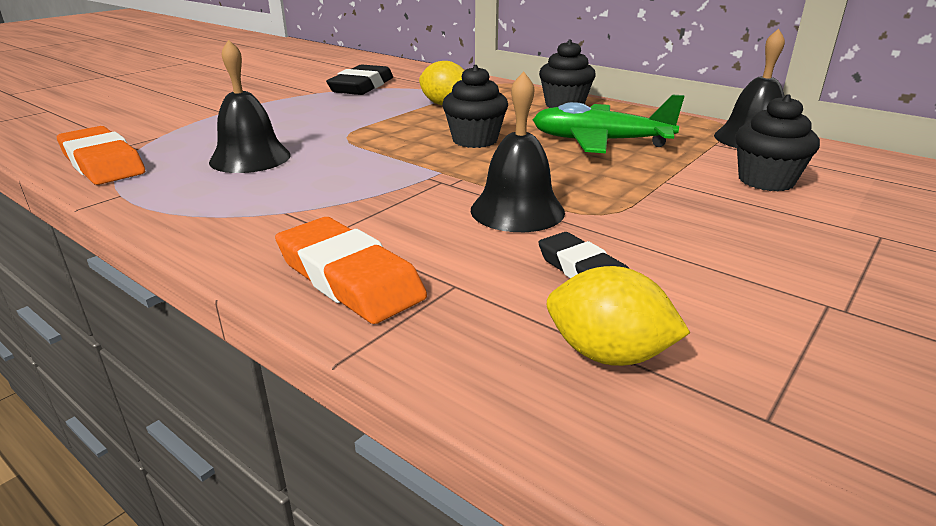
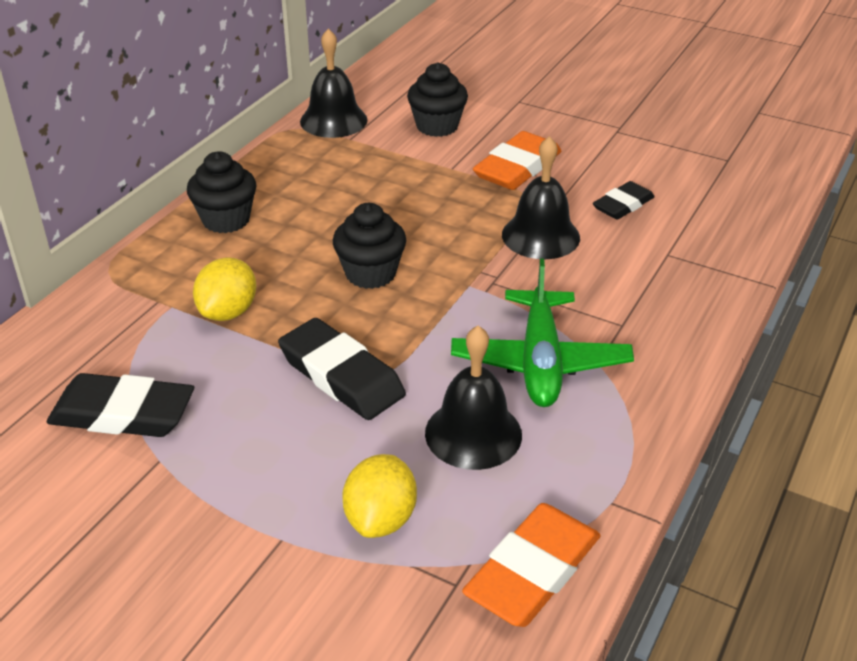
camera: 100 degrees left, 10 degrees up
orange eraser [275,217,427,324] -> orange eraser moved to [473,131,561,190]
green plane [533,94,684,153] -> green plane moved to [451,259,634,407]
yellow lemon [547,266,690,366] -> yellow lemon moved to [342,454,417,538]
none -> black eraser [278,318,406,420]

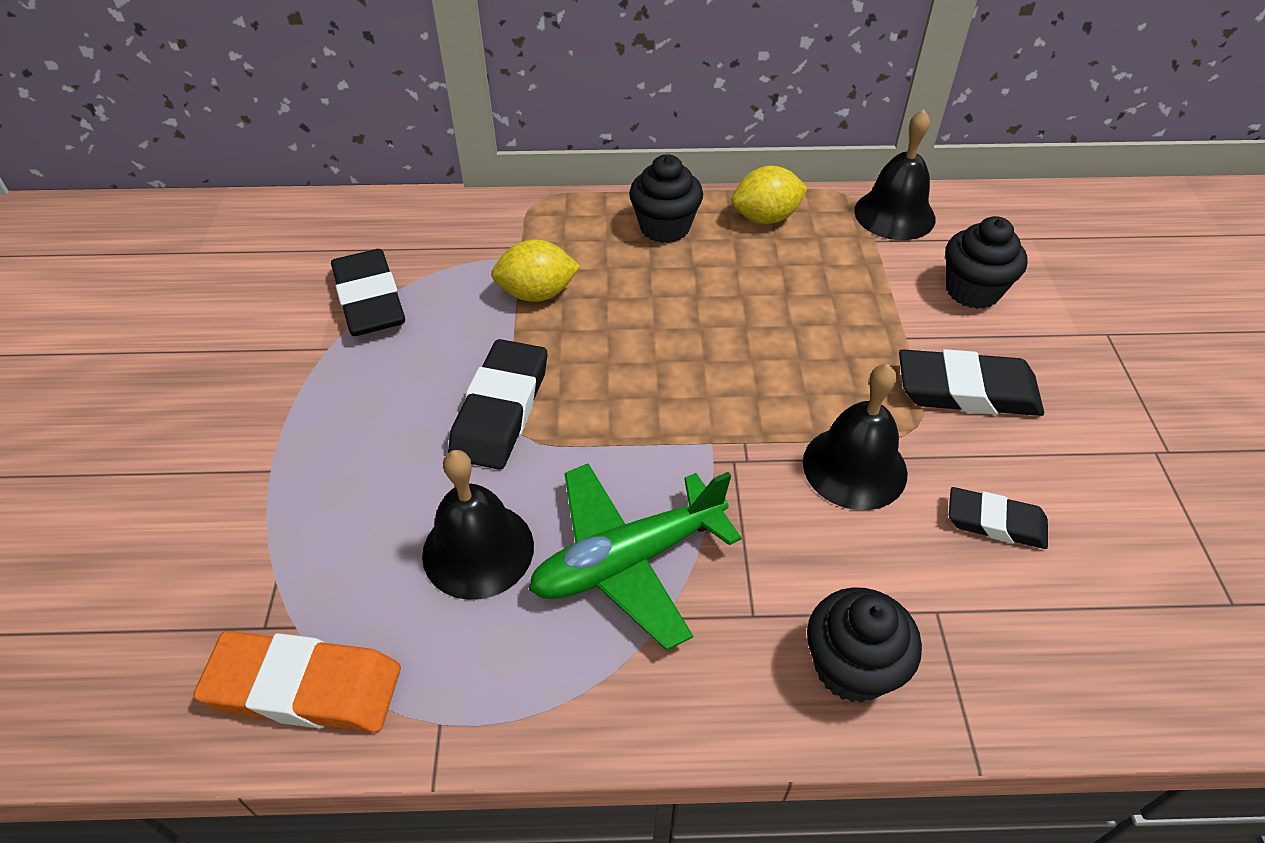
camera: 60 degrees right, 10 degrees up
black cupcake [333,203,406,289] -> black cupcake moved to [807,587,922,703]
yellow lemon [342,454,417,538] -> yellow lemon moved to [731,166,808,224]
orange eraser [473,131,561,190] -> black eraser [899,349,1044,416]

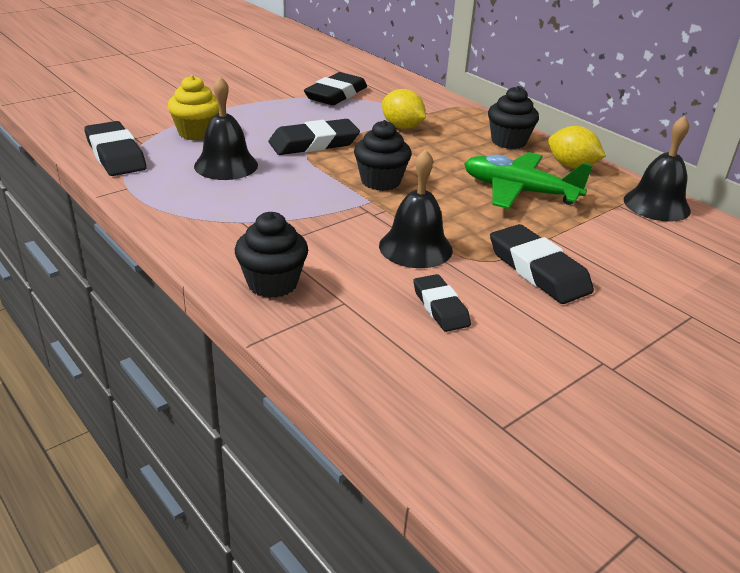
camera: 50 degrees right, 15 degrees down
orange eraser [193,631,401,732] -> black eraser [84,121,147,176]
green plane [529,463,742,651] -> green plane moved to [464,152,593,209]
black cupcake [945,216,1028,309] -> black cupcake moved to [354,120,411,191]
none -> yellow cupcake [168,75,219,141]

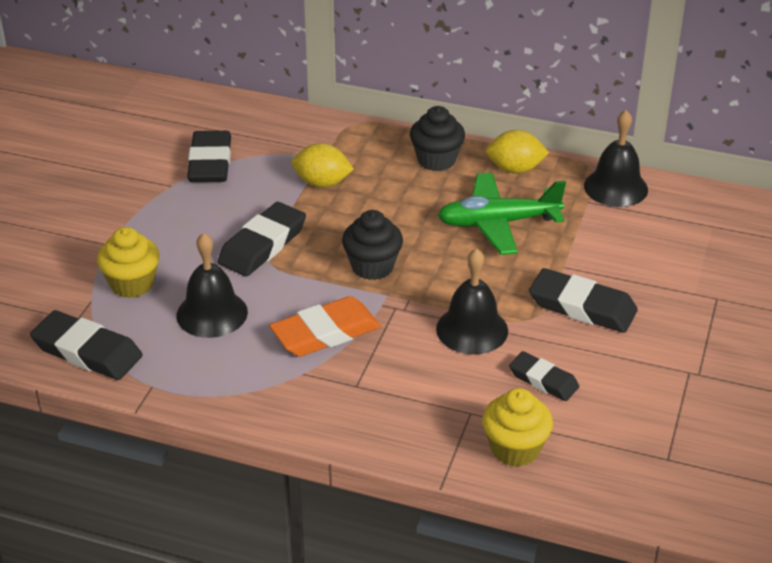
camera: 30 degrees left, 5 degrees up
black cupcake [235,212,308,298] -> none
none -> orange eraser [269,296,381,357]
none -> yellow cupcake [482,388,553,467]

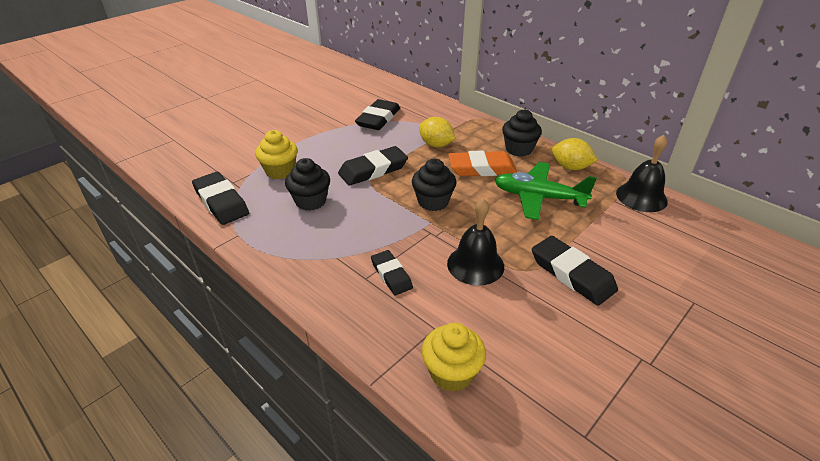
camera: 25 degrees right, 0 degrees up
black bell [176,232,248,338] -> black cupcake [285,158,330,211]
orange eraser [269,296,381,357] -> orange eraser moved to [448,150,517,176]
black eraser [509,351,579,401] -> black eraser moved to [371,250,413,295]

